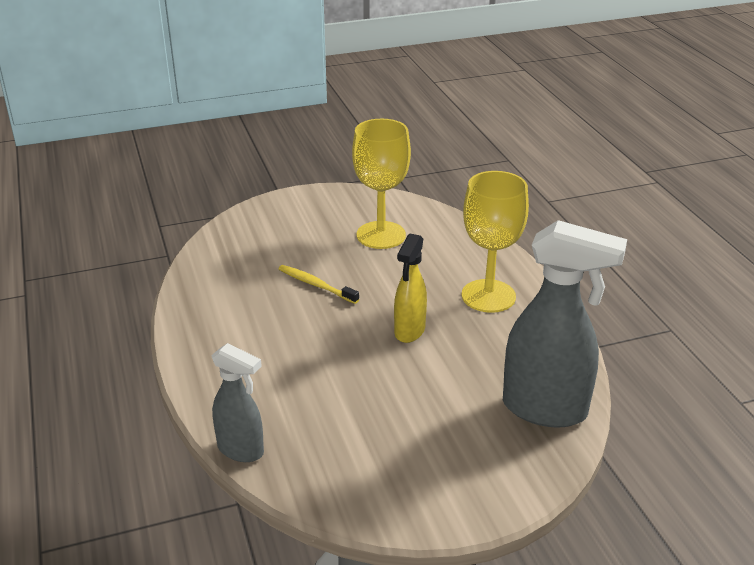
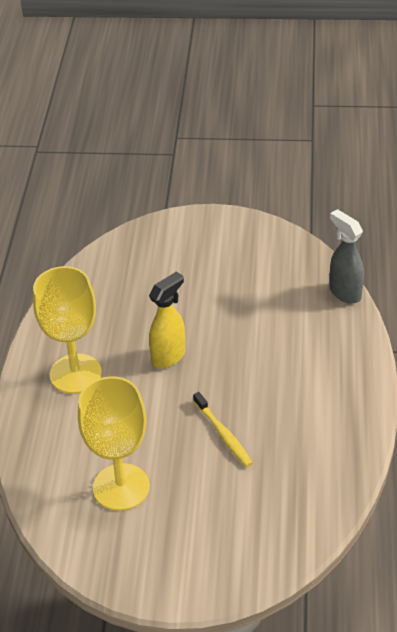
camera: 155 degrees left, 10 degrees up
grey spray bottle [503,220,627,428] -> none

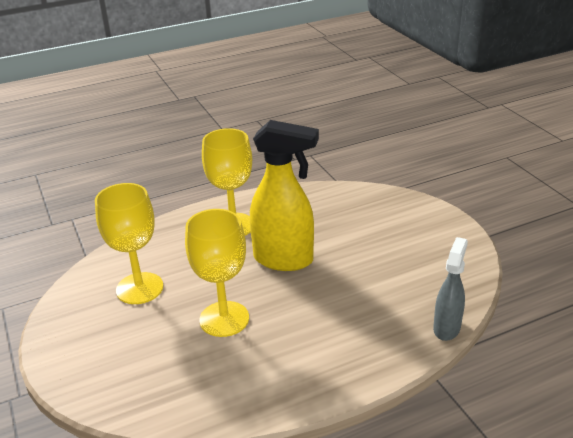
camera: 60 degrees right, 10 degrees down
yellow spray bottle [149,272,185,368] -> yellow spray bottle [250,120,319,271], size x1.73
yellow toothbrush [193,392,253,467] -> yellow goblet [185,209,249,337]

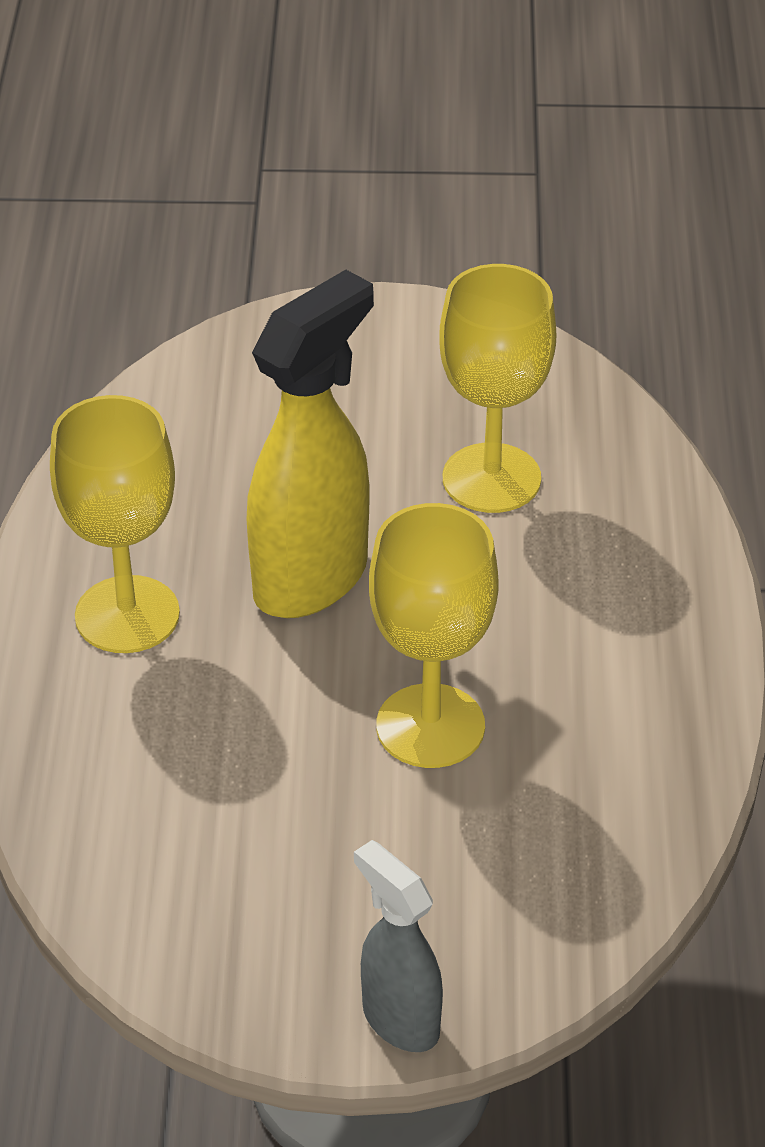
camera: 65 degrees left, 10 degrees up
yellow goblet [95,183,163,304] -> yellow goblet moved to [439,264,556,513]
grey spray bottle [433,237,468,341] -> grey spray bottle moved to [354,840,443,1052]

